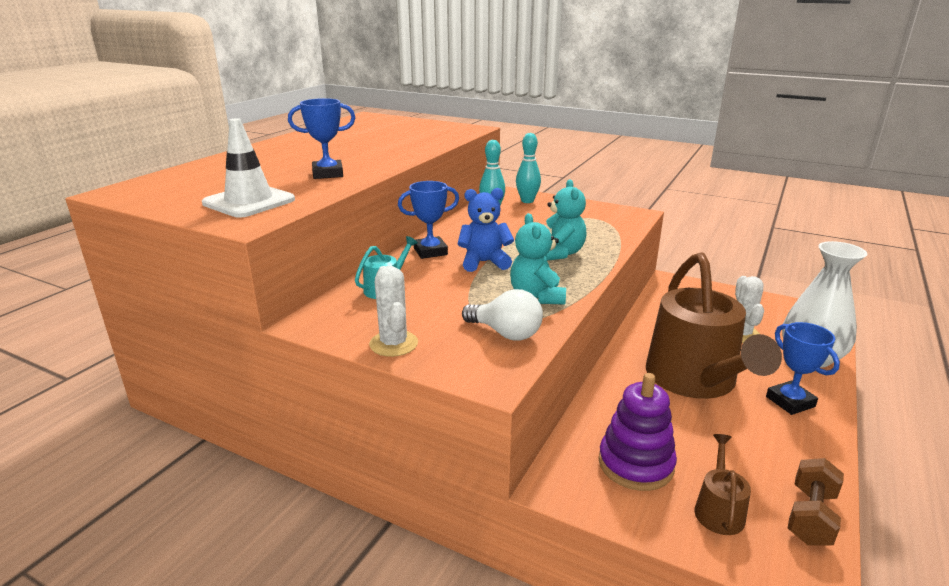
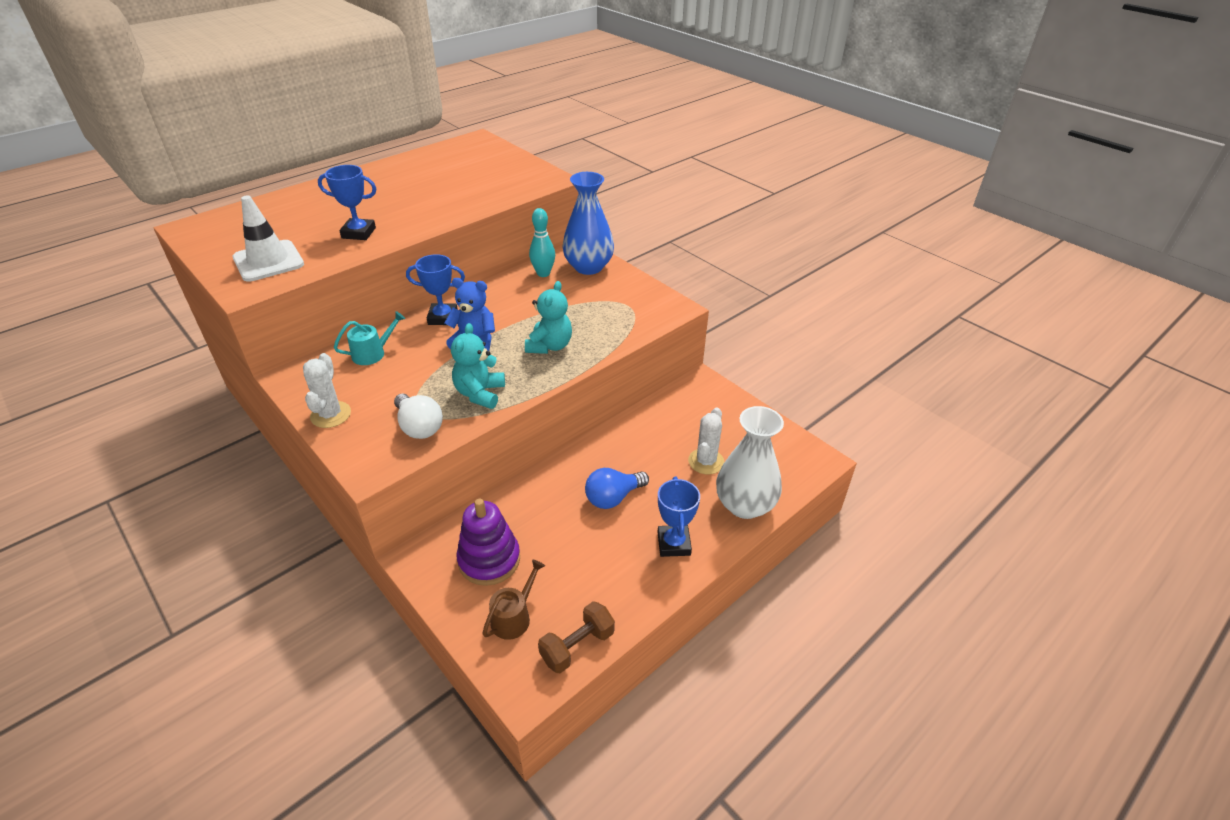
camera: 20 degrees right, 15 degrees up
turquoise bowling pin [516,133,541,203] -> blue vase [562,172,614,275]
brown watering can [646,253,782,399] -> blue light bulb [585,468,649,509]

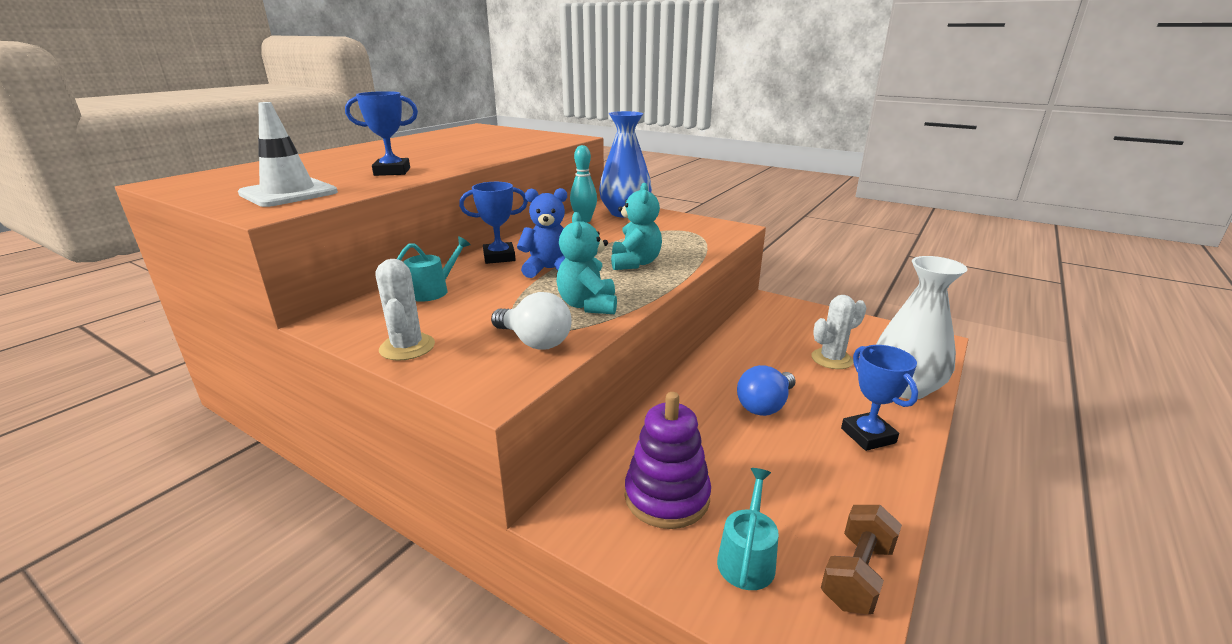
camera: 15 degrees left, 15 degrees down
brown watering can [482,559,545,640] -> turquoise watering can [717,468,779,590]
white cactus [688,408,724,474] -> white cactus turned 60 degrees clockwise [811,295,866,369]

